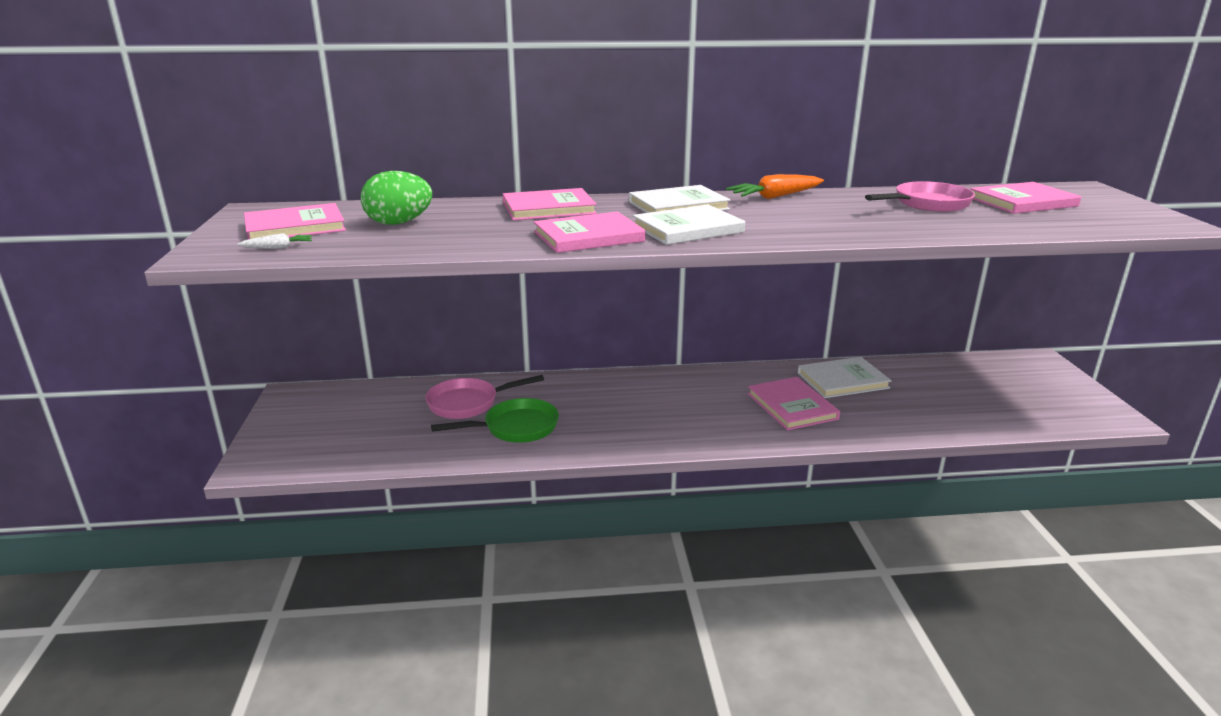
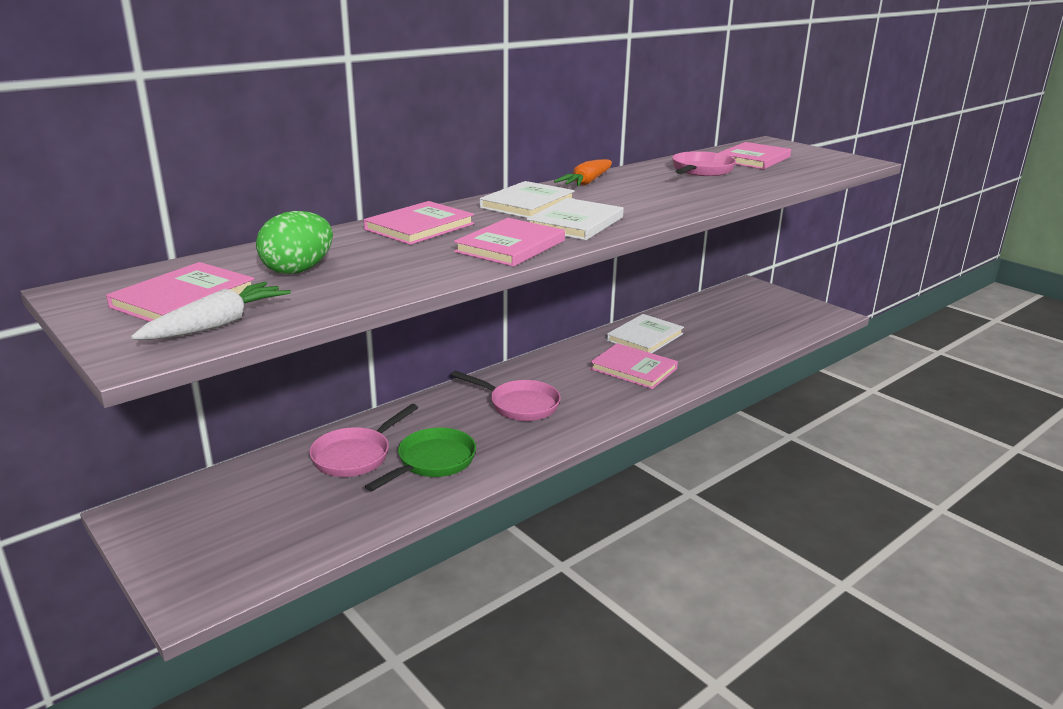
camera: 35 degrees left, 0 degrees up
white carrot [237,233,312,249] -> white carrot [131,282,291,340], size x1.91
none -> pink pan [451,371,561,421]

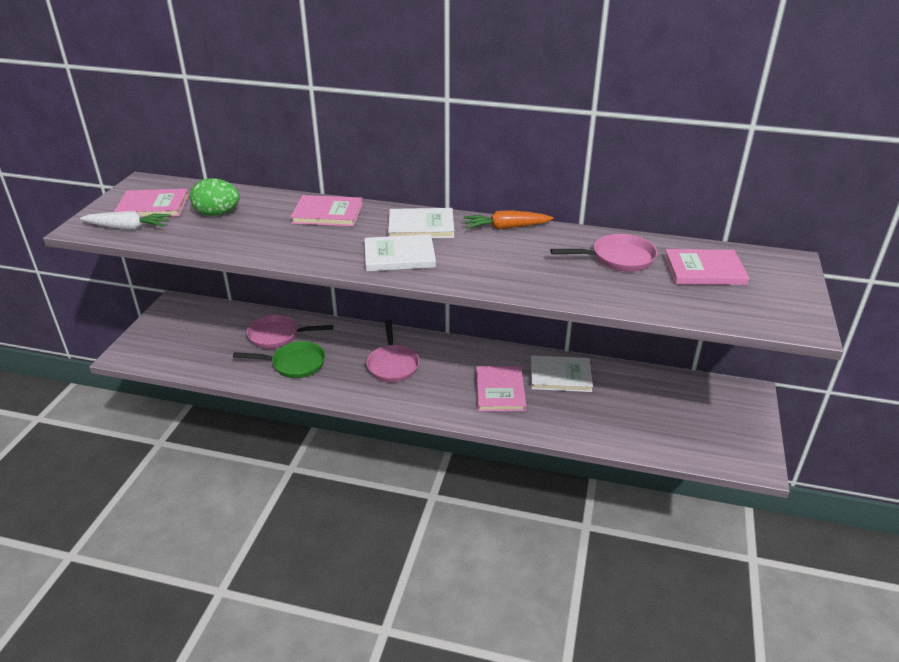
camera: 55 degrees right, 10 degrees up
pink book [454,218,565,267] -> none

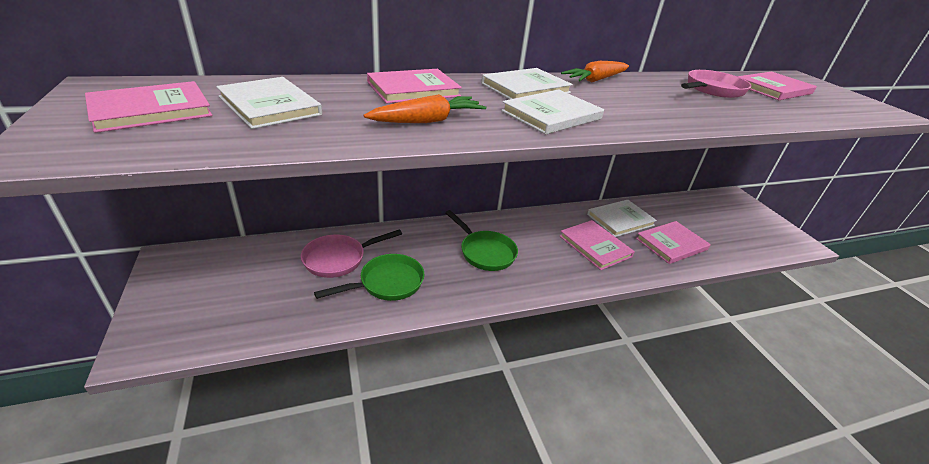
camera: 35 degrees left, 0 degrees up
white carrot [80,211,171,230] -> none
green egg [190,178,240,216] -> white book [216,77,322,129]
pink pan [366,320,419,382] -> green pan [445,210,518,271]
none -> orange carrot [364,94,486,123]
none -> pink book [636,221,711,264]

